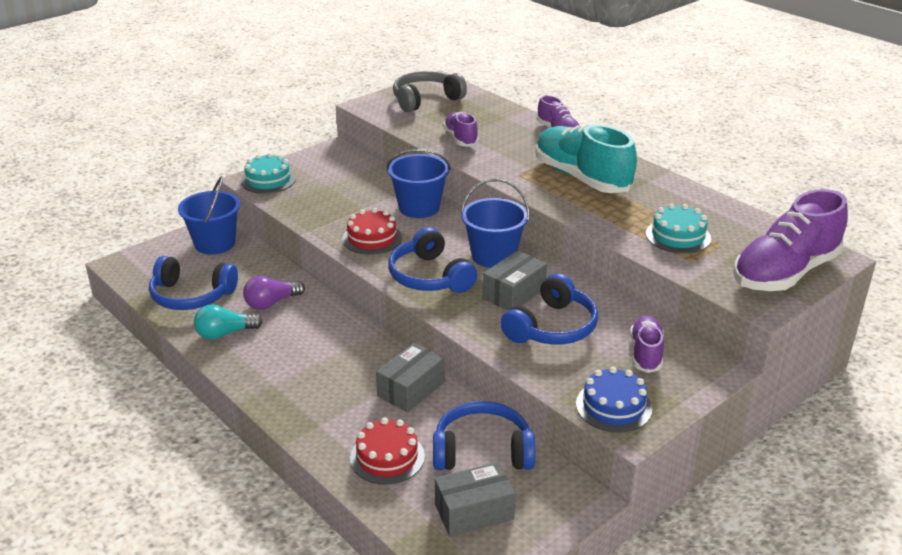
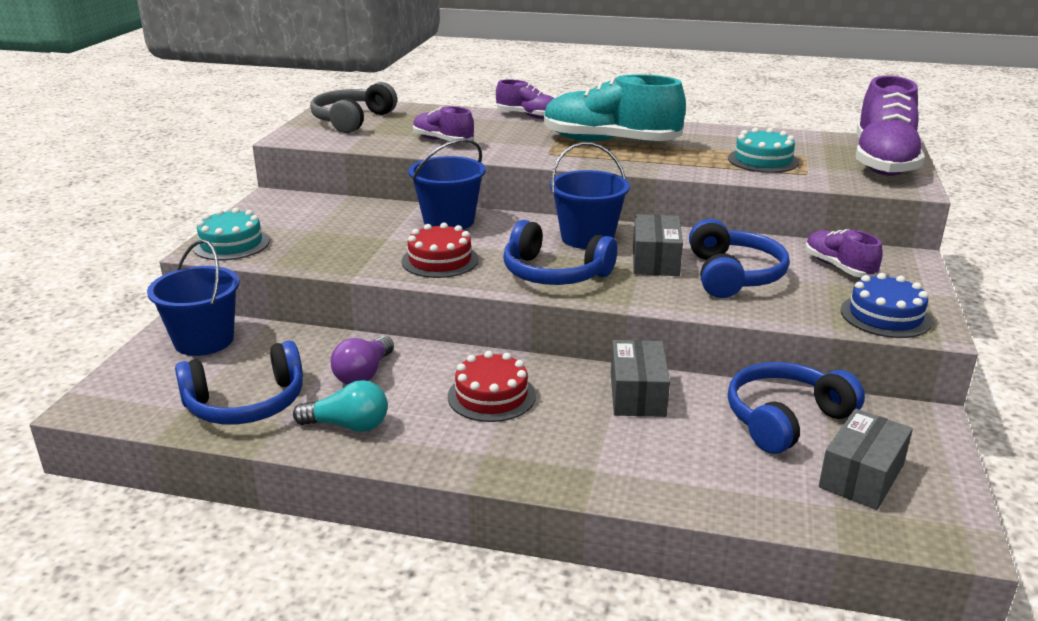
camera: 35 degrees left, 5 degrees down
turquoise light bulb [194,304,263,340] -> turquoise light bulb turned 120 degrees counterclockwise [293,380,388,432]
red cake [350,418,425,485] -> red cake moved to [448,351,536,422]

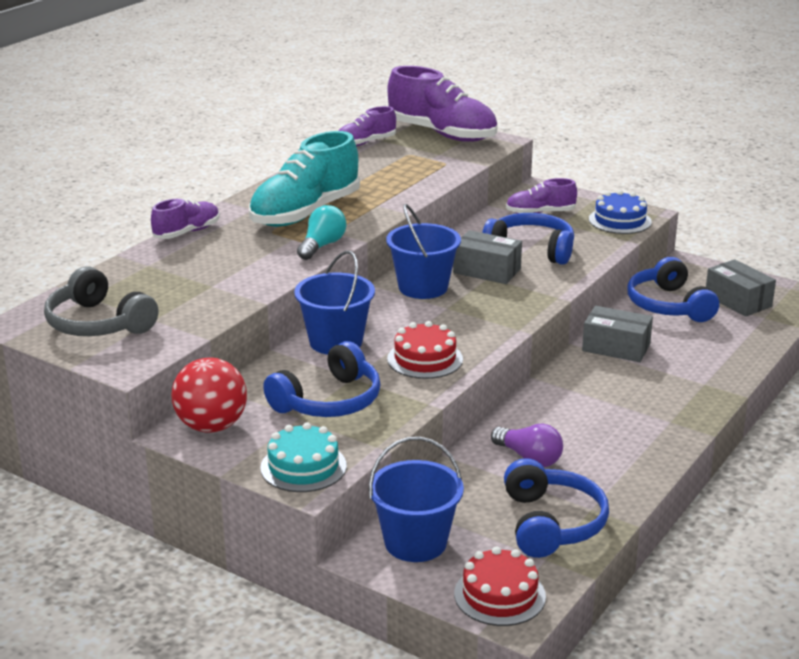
camera: 70 degrees left, 0 degrees up
turquoise light bulb [293,380,388,432] -> turquoise light bulb moved to [297,205,347,260]
purple shoe [413,106,474,143] -> purple shoe moved to [338,106,396,146]
red cake [448,351,536,422] -> red cake moved to [454,547,546,626]
blue headphones [503,220,617,285] -> blue headphones moved to [263,341,381,417]
turquoise cake [728,128,799,173] -> none
none -> red ball [171,358,247,433]

